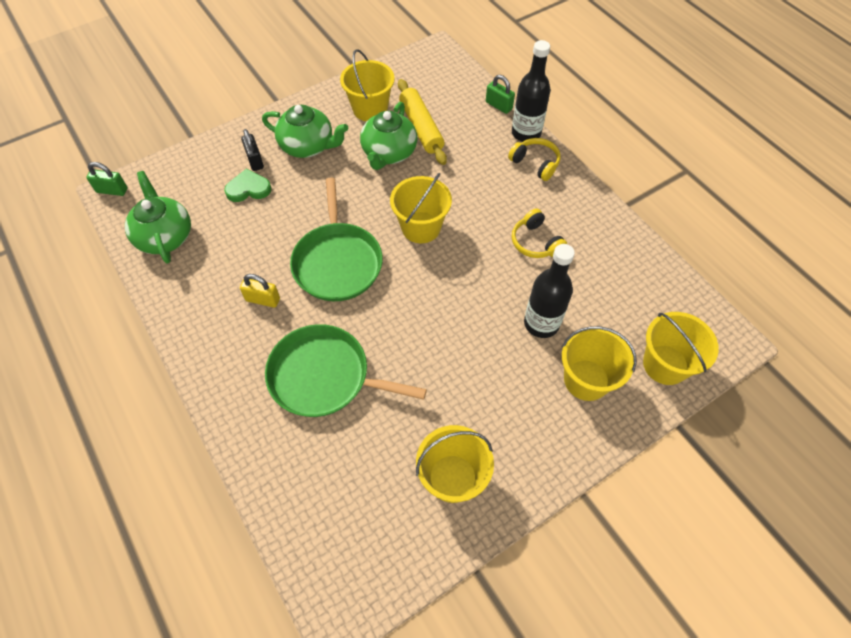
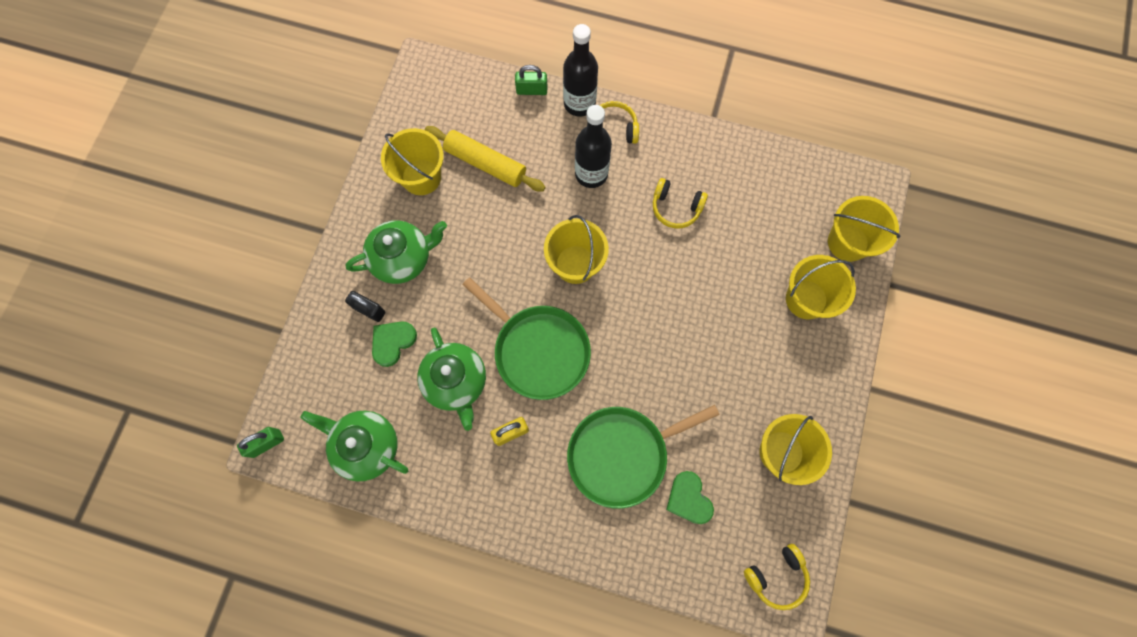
camera: 40 degrees left, 15 degrees up
green teapot [360,102,417,170] -> green teapot moved to [417,327,486,431]
black bottle [524,244,575,338] -> black bottle moved to [575,105,612,188]
none -> green heart [666,471,714,524]
none -> yellow headphones [744,544,810,610]

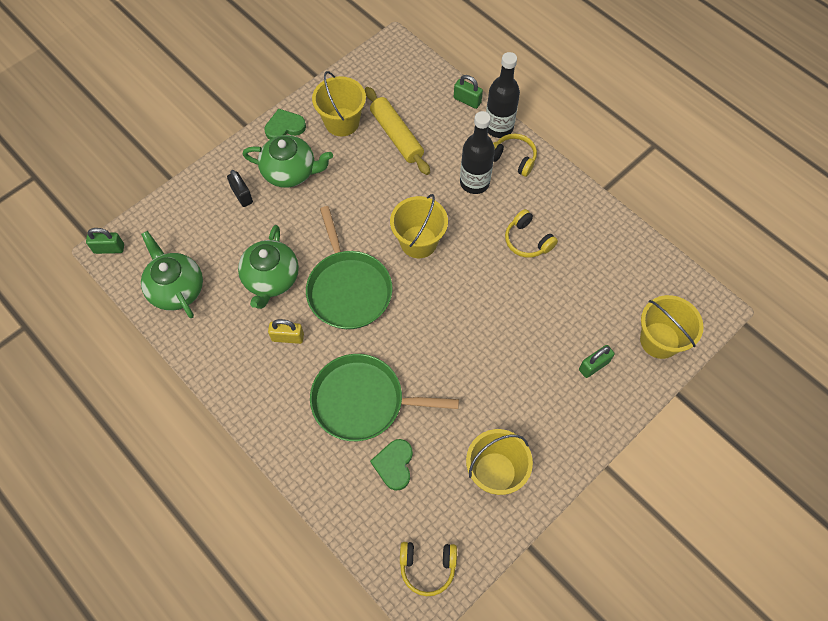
camera: 30 degrees right, 10 degrees down
green heart [372,321,417,367] -> green heart moved to [265,109,306,140]
yellow bucket [786,255,856,319] -> green padlock [579,345,615,378]

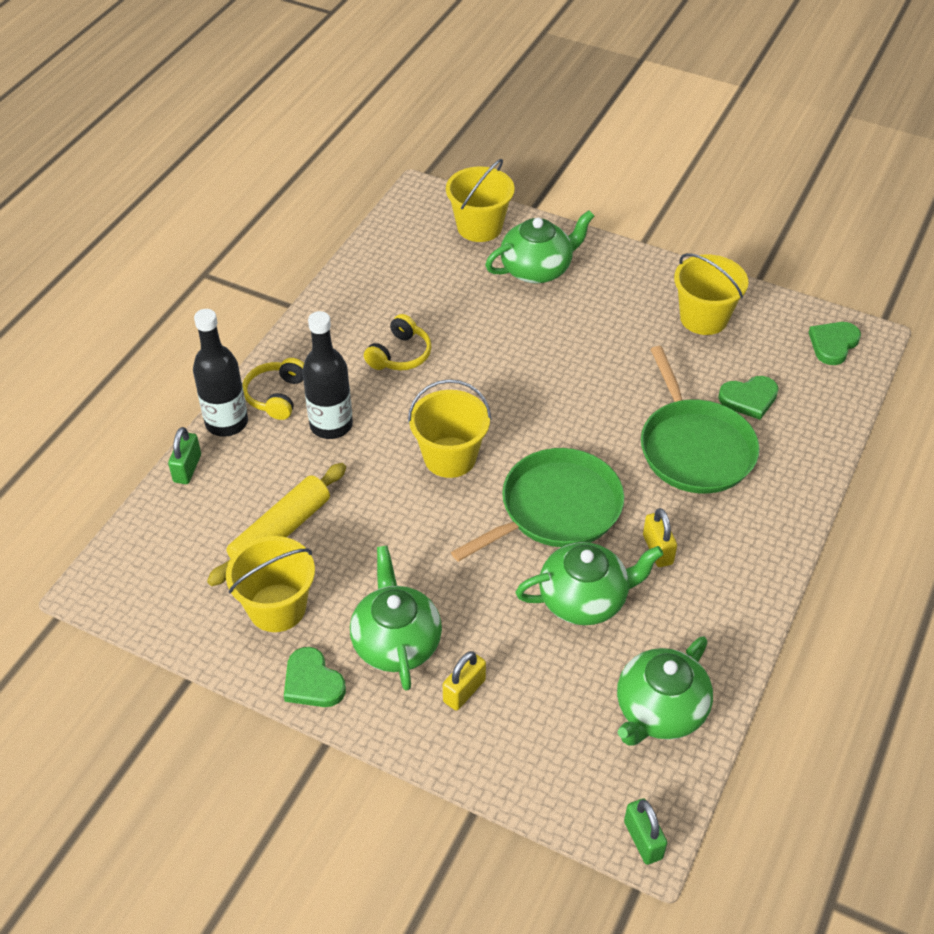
camera: 110 degrees left, 15 degrees down
black padlock [227,170,253,207] -> yellow padlock [443,651,486,710]
yellow headphones [400,542,457,596] -> green heart [808,322,861,365]
green padlock [579,345,615,378] -> green teapot [485,210,594,284]

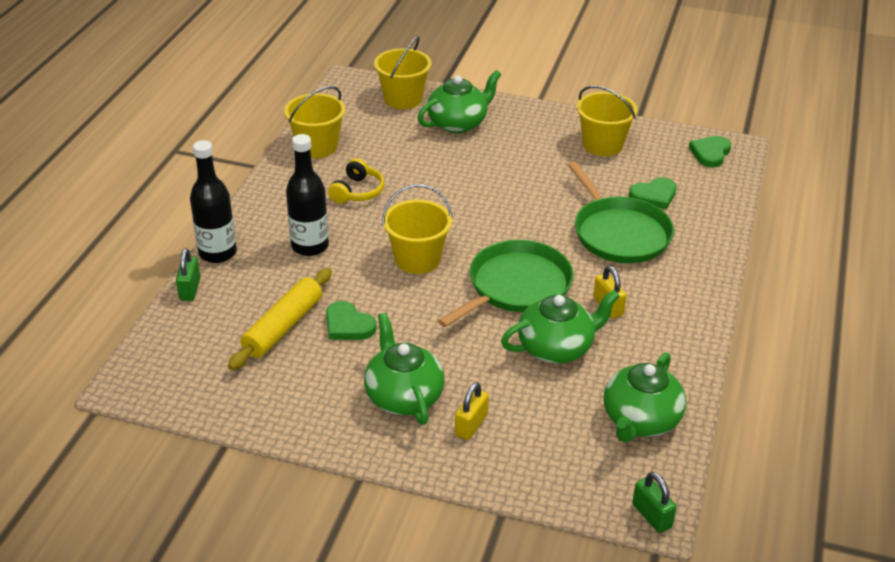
camera: 10 degrees left, 10 degrees down
yellow bucket [226,536,315,632] -> yellow bucket moved to [284,86,345,158]
yellow headphones [243,358,304,420] -> none
green heart [284,647,346,707] -> green heart moved to [326,301,377,340]

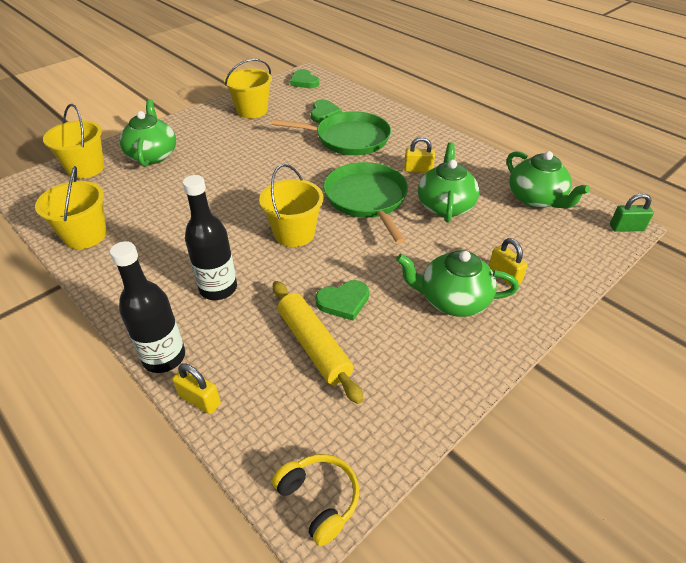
camera: 60 degrees left, 5 degrees up
green padlock [176,249,200,301] -> yellow padlock [172,363,221,414]
yellow headphones [328,158,384,204] -> yellow headphones moved to [272,454,359,546]

